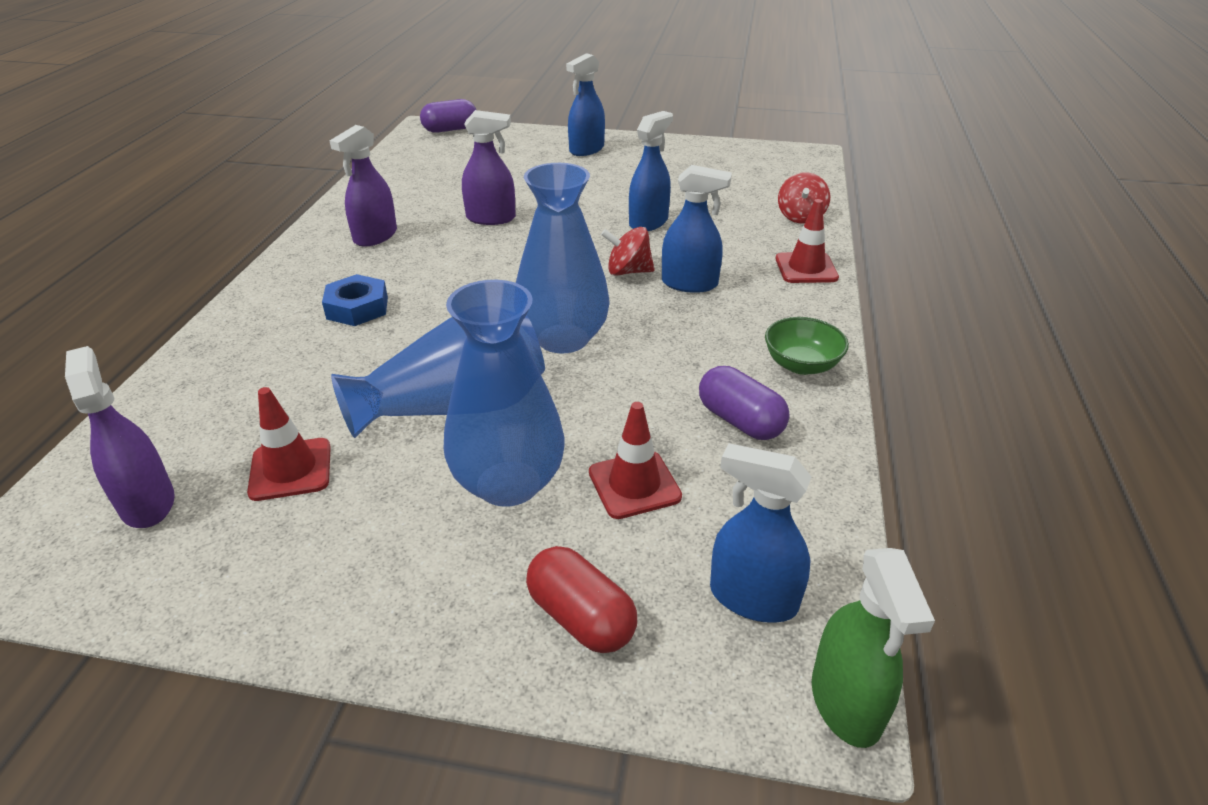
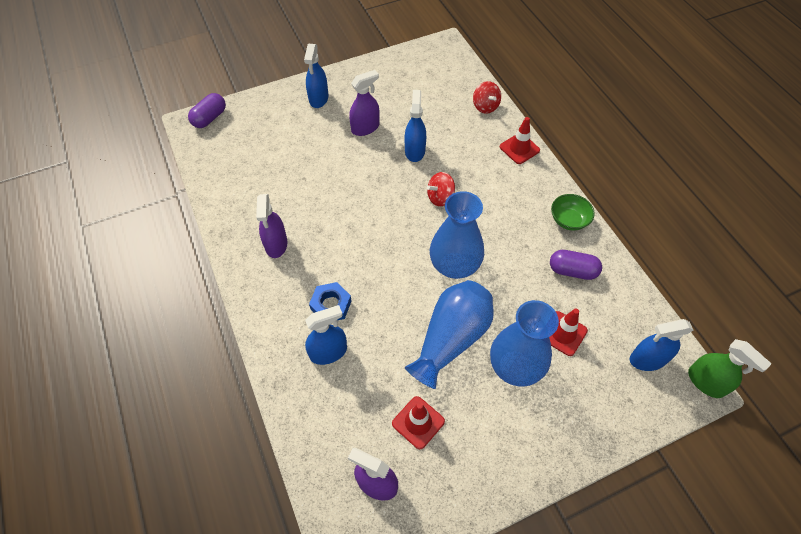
camera: 35 degrees left, 20 degrees up
purple spray bottle [462,110,516,225] -> purple spray bottle moved to [349,70,380,136]
red capsule [526,546,637,653] -> none
blue spray bottle [662,165,732,293] -> blue spray bottle moved to [305,305,347,365]

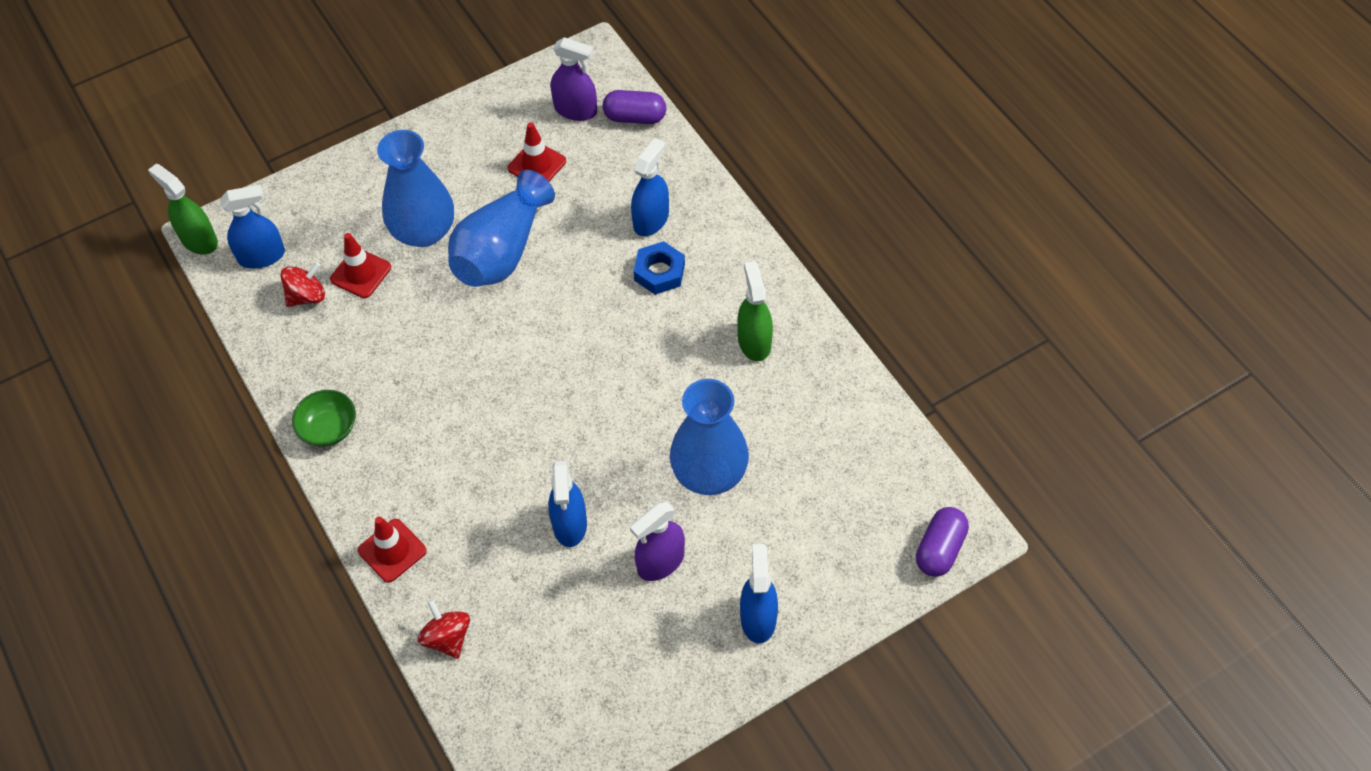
camera: 175 degrees right, 0 degrees up
purple spray bottle [256,194,287,258] -> green spray bottle [737,261,773,361]
blue spray bottle [305,305,347,365] -> blue spray bottle turned 150 degrees clockwise [631,138,669,236]
red spinning top [427,172,455,206] -> red spinning top moved to [281,262,325,307]
blue vase [430,191,484,279] -> blue vase moved to [670,379,749,495]
purple capsule [550,250,602,280] -> purple capsule moved to [603,90,666,124]

